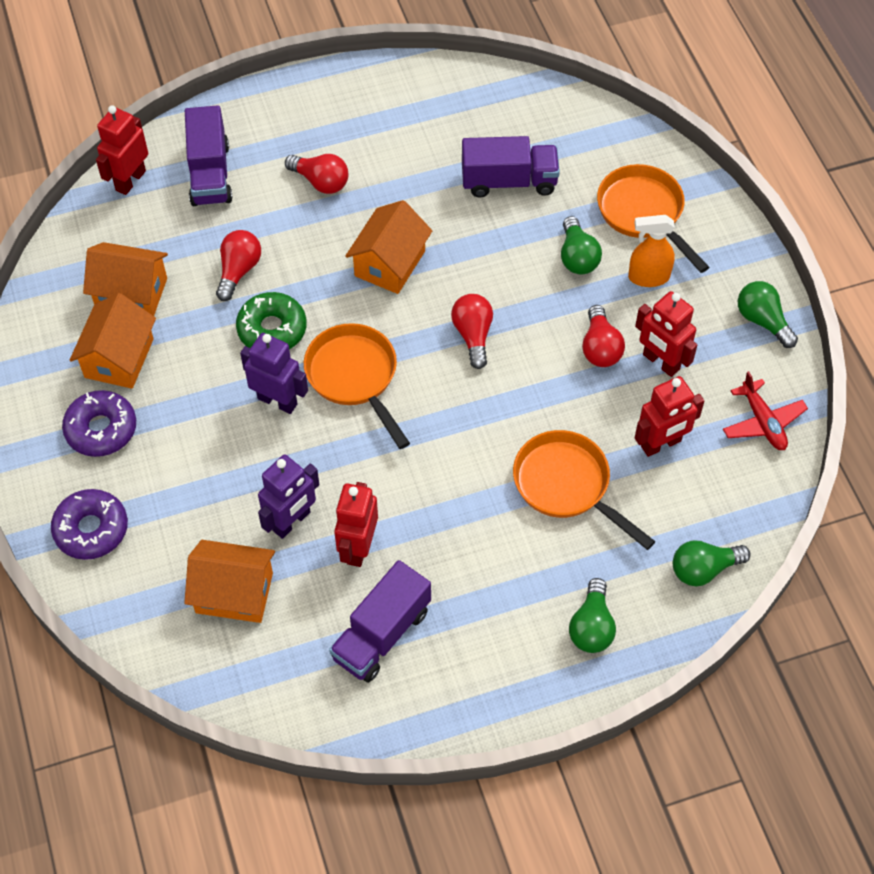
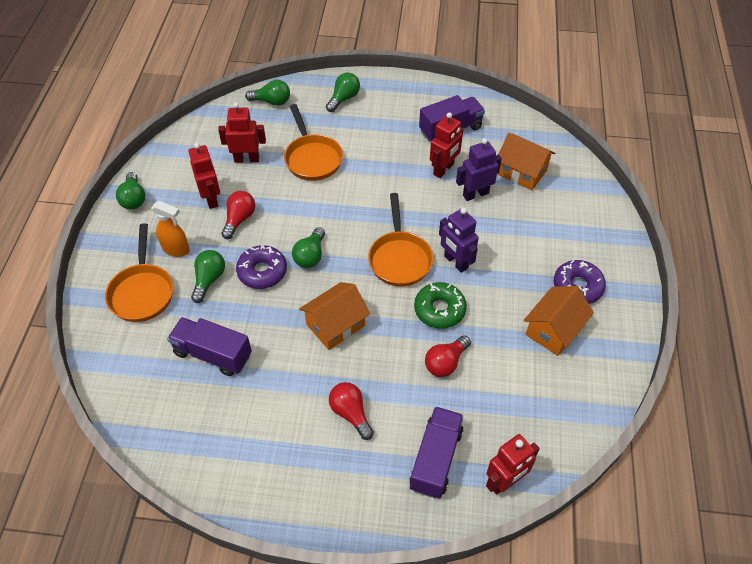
camera: 155 degrees left, 5 degrees down
purple donut [51,489,128,560] -> purple donut moved to [236,245,287,289]
orange house [83,242,168,316] -> none
red light bulb [451,294,493,369] -> green light bulb [292,227,325,268]
red plane [723,371,808,450] -> none

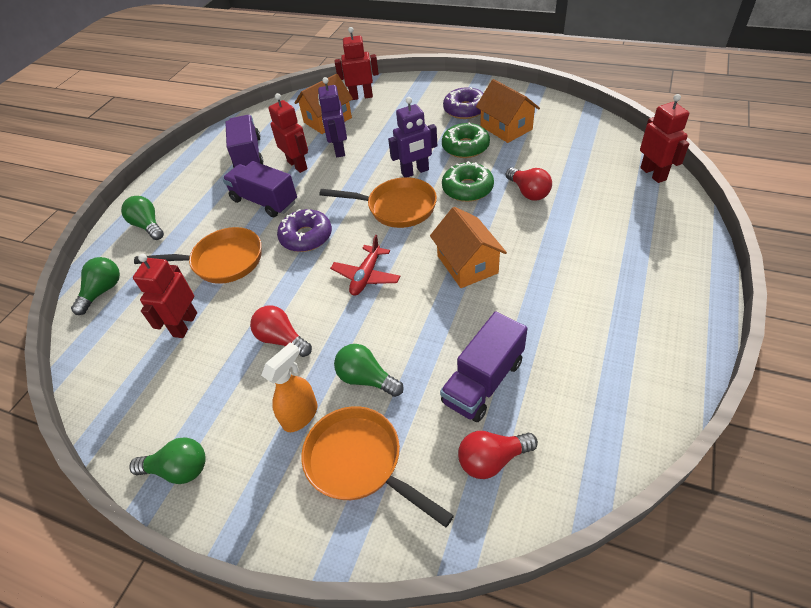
camera: 70 degrees left, 5 degrees down
orange pan [105,223,173,322] -> orange pan turned 150 degrees counterclockwise [302,406,454,527]
red robot [188,143,220,209] -> red robot moved to [335,27,379,100]
purple donut [236,245,287,289] -> purple donut moved to [277,209,332,252]
green light bulb [292,227,325,268] -> red plane [330,235,401,296]
red light bulb [329,382,374,440] -> red light bulb moved to [458,431,538,479]
purple truck [410,406,464,499] -> purple truck moved to [223,161,297,217]
none -> green donut [442,123,490,158]

